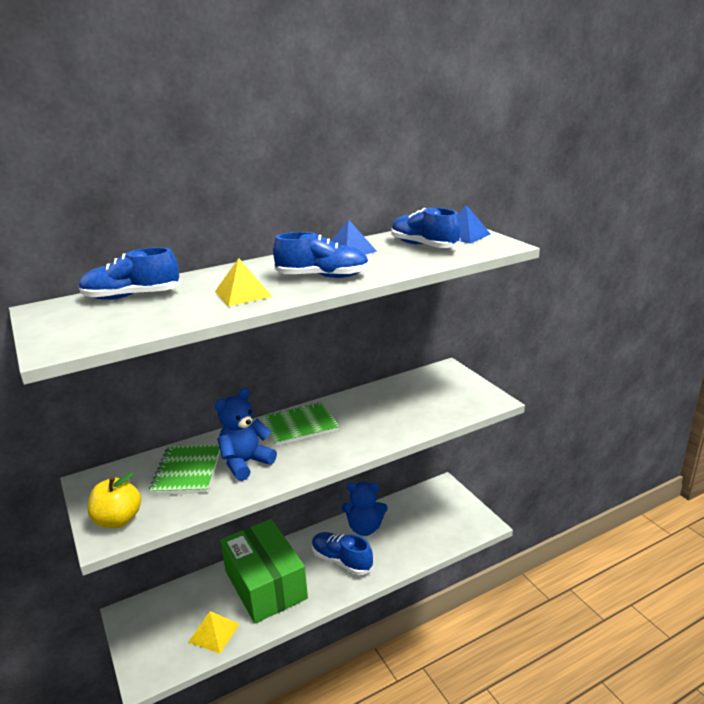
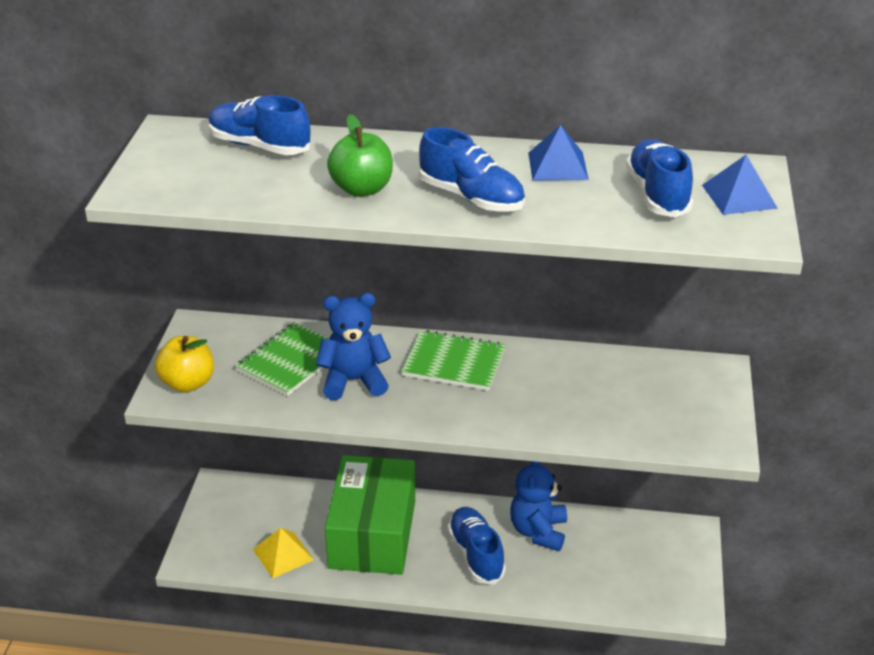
camera: 35 degrees right, 10 degrees up
yellow pyramid [215,258,273,306] -> green apple [327,114,393,197]
blue teddy bear [342,482,388,536] -> blue teddy bear turned 60 degrees clockwise [510,461,567,551]

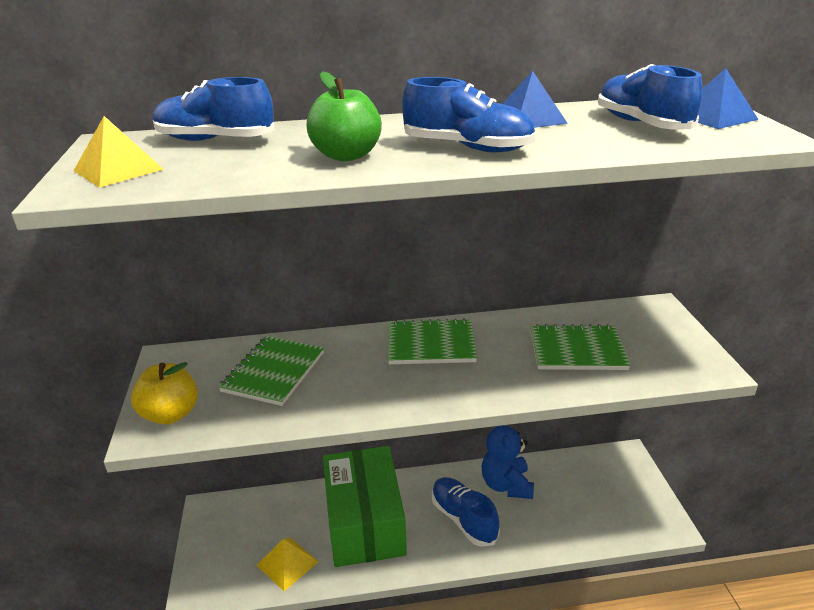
camera: 15 degrees left, 5 degrees down
blue teddy bear [316,293,391,400] -> none
none -> yellow pyramid [74,116,164,188]
none -> green notebook [530,324,631,370]

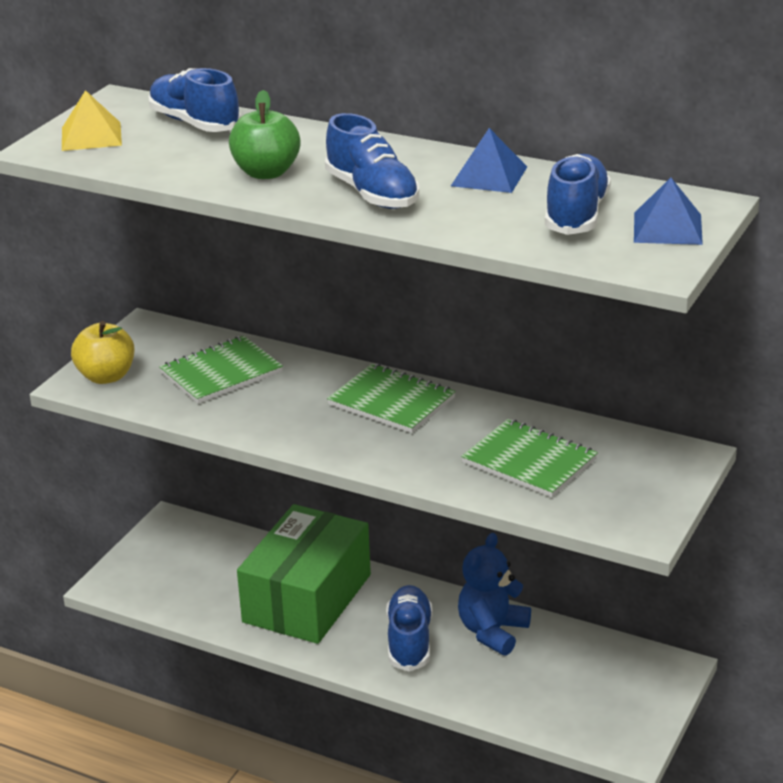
camera: 35 degrees right, 0 degrees up
yellow pyramid [256,538,319,591] -> none

